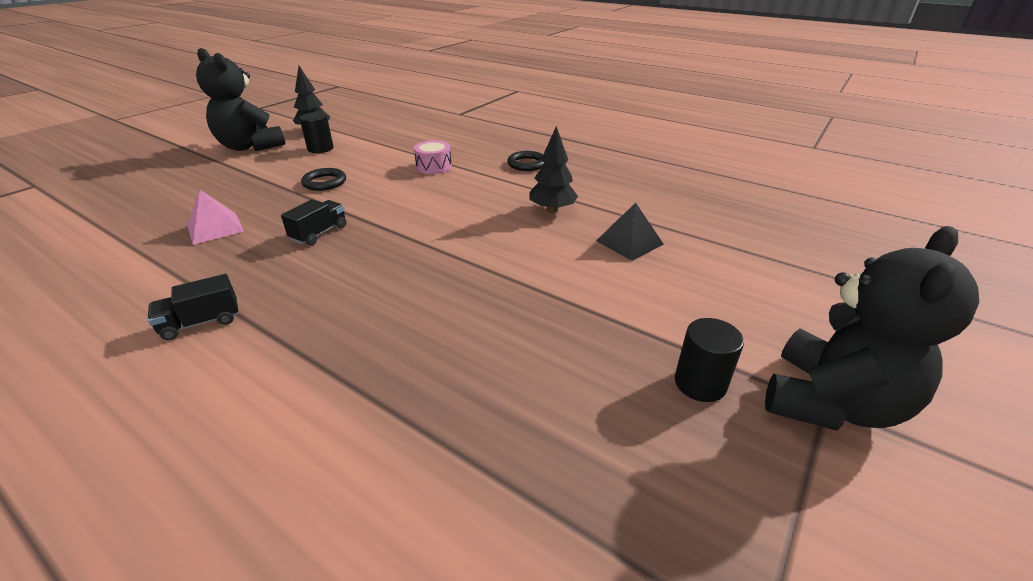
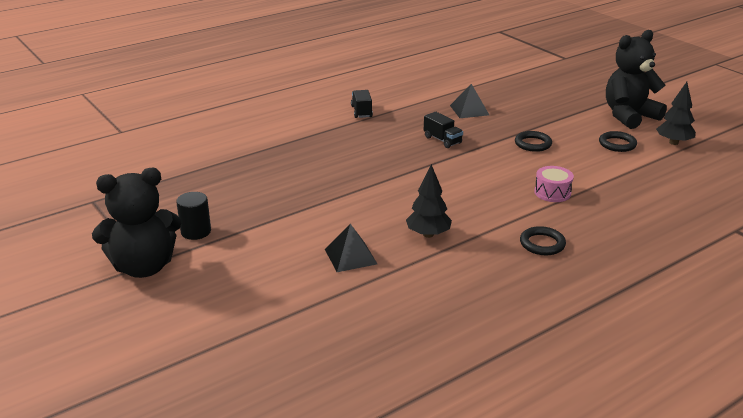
camera: 110 degrees right, 5 degrees down
pink pyramid [187,190,244,245] -> black pyramid [450,84,489,118]
black cylinder [300,112,334,153] -> black ring [599,131,637,152]
black teddy bear [765,226,979,431] -> black teddy bear turned 75 degrees counterclockwise [92,168,182,278]

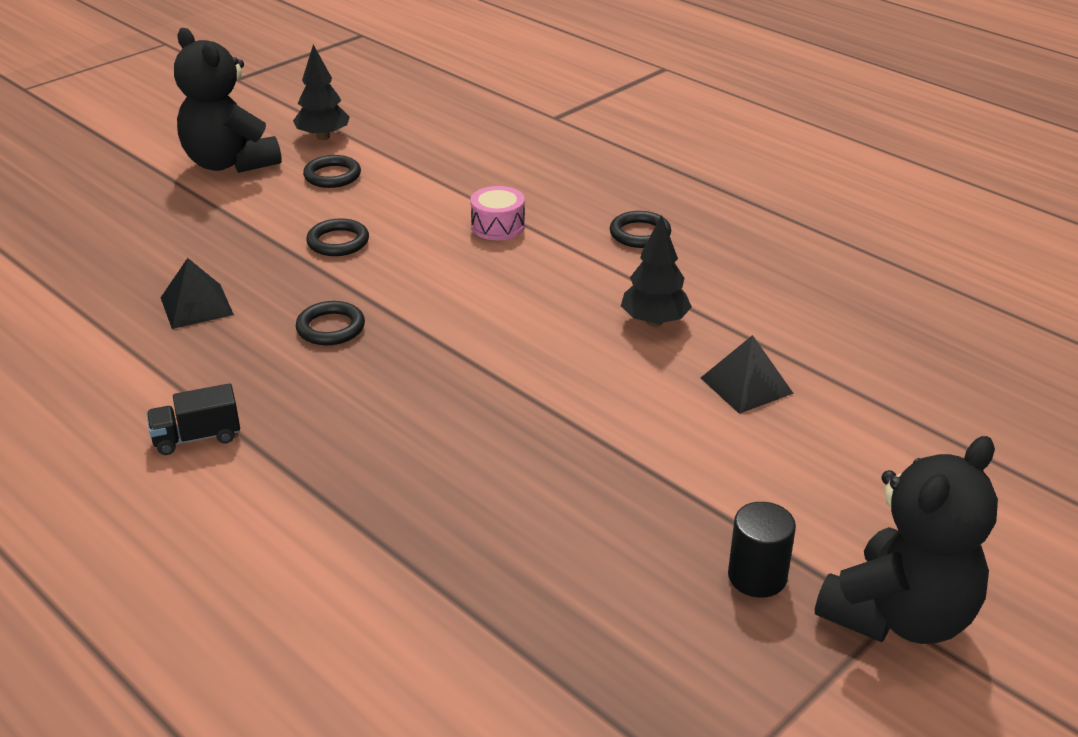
camera: 100 degrees left, 5 degrees up
black teddy bear [92,168,182,278] -> black teddy bear turned 75 degrees clockwise [815,436,998,644]
black truck [424,112,463,148] -> black ring [296,301,365,345]

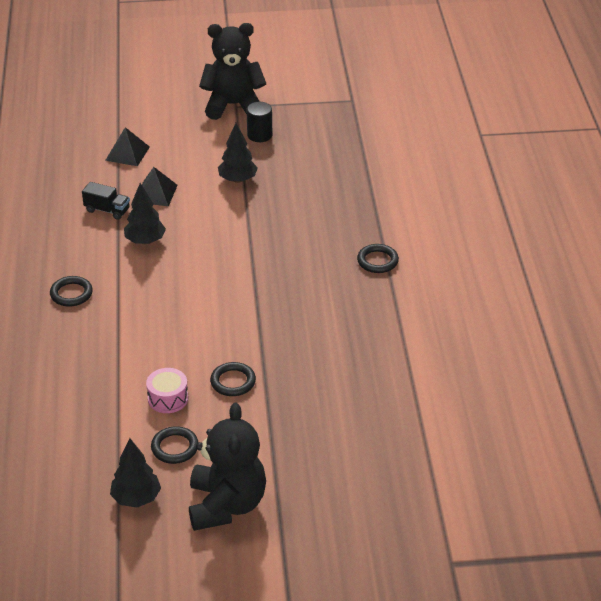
camera: 140 degrees left, 5 degrees up
black truck [147,383,240,455] -> black truck moved to [82,182,130,220]
black pyramid [160,258,234,329] -> black pyramid moved to [105,127,150,166]
black ring [296,301,365,345] -> black ring moved to [357,244,399,273]
pink drum [470,186,525,240] -> pink drum moved to [146,368,188,413]
none -> black tree [218,123,258,183]

